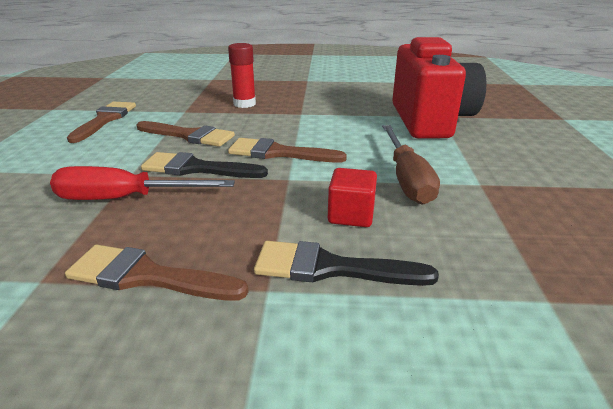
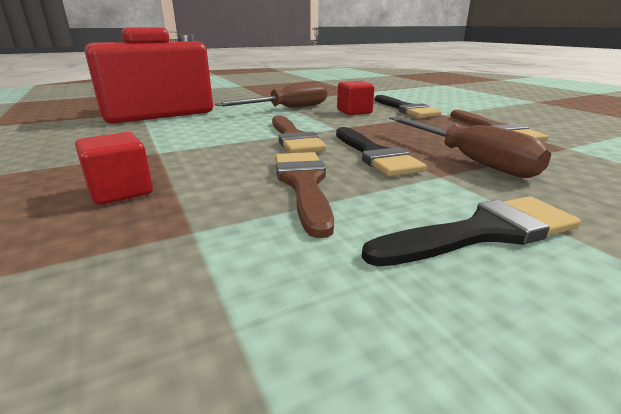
camera: 120 degrees left, 5 degrees down
red screwdriver [50,166,235,200] -> brown screwdriver [389,116,551,178]
brown brush [67,102,136,143] -> none
red glue stick [228,43,256,108] -> red cube [75,132,153,205]
none -> black brush [362,196,581,266]

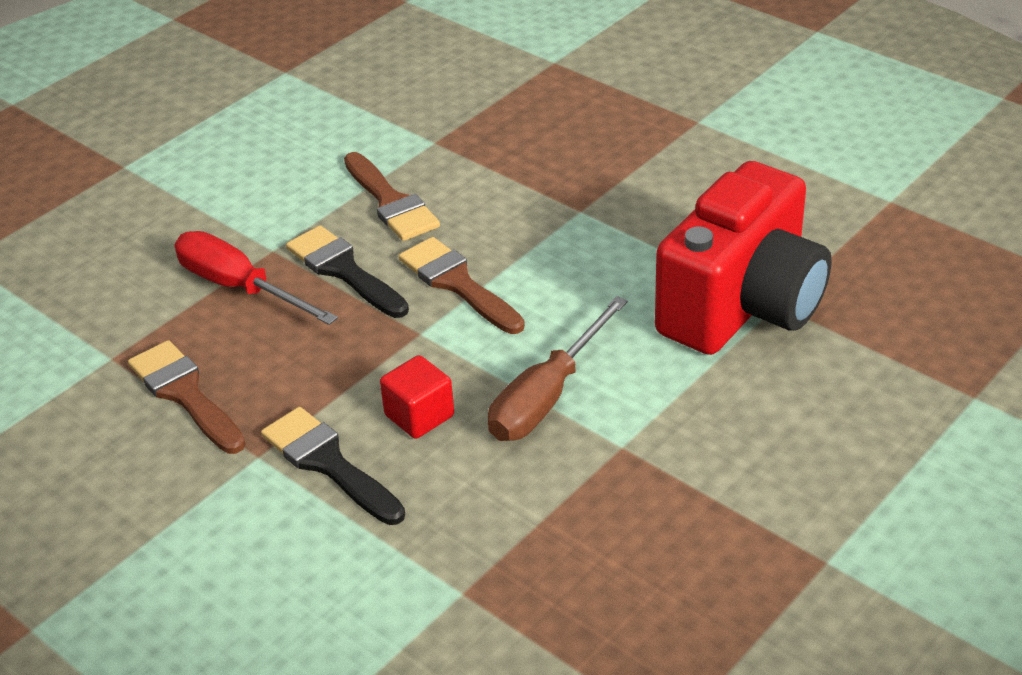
camera: 160 degrees right, 15 degrees up
red cube [75,132,153,205] -> none
black brush [362,196,581,266] -> none
brown screwdriver [389,116,551,178] -> red screwdriver [174,231,338,325]

